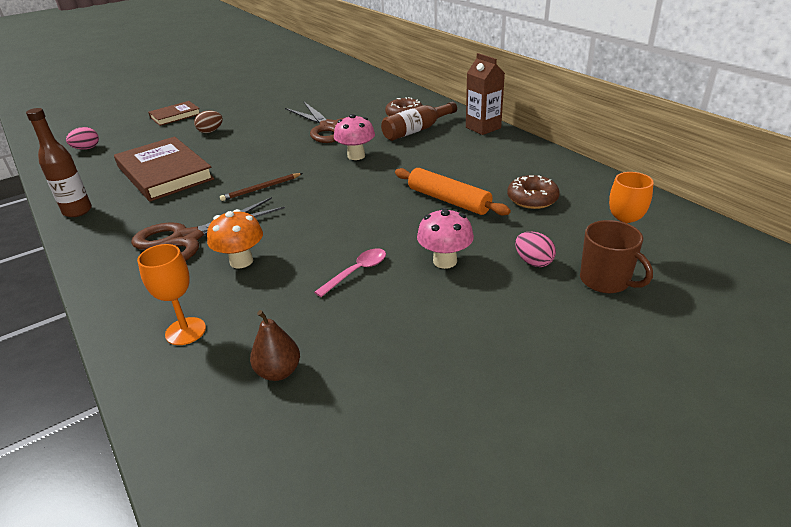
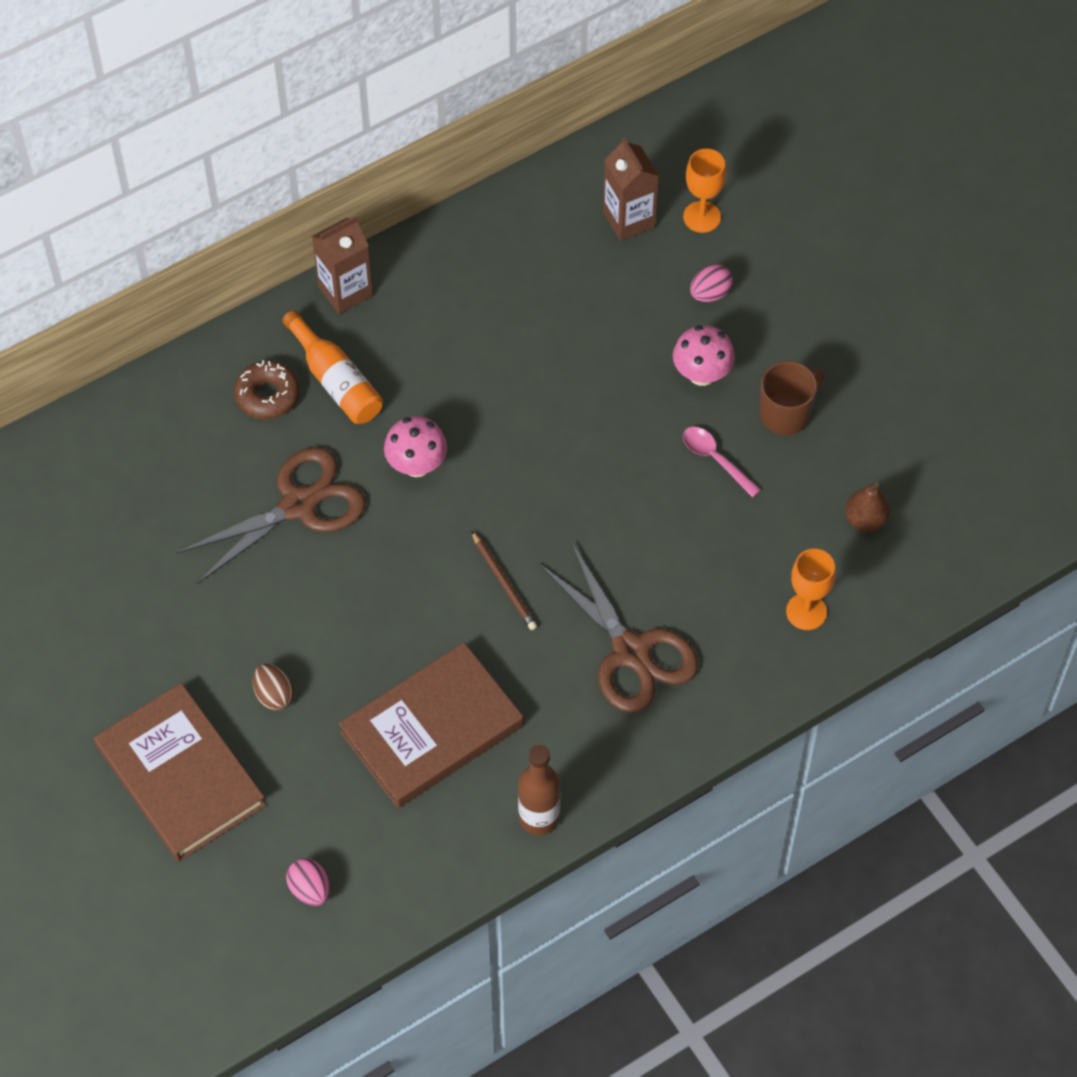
camera: 90 degrees left, 25 degrees up
brown book [148,101,200,126] -> brown book [94,683,266,862], size x1.86
orange mushroom [207,209,263,268] -> none
brown bottle [381,102,457,141] -> orange bottle [282,310,383,424]
orange rolling pin [395,168,511,216] -> none
brown donut [507,175,560,209] -> none
brown mug [580,220,653,293] -> brown mug moved to [759,361,825,435]
none -> brown carton [603,137,659,241]

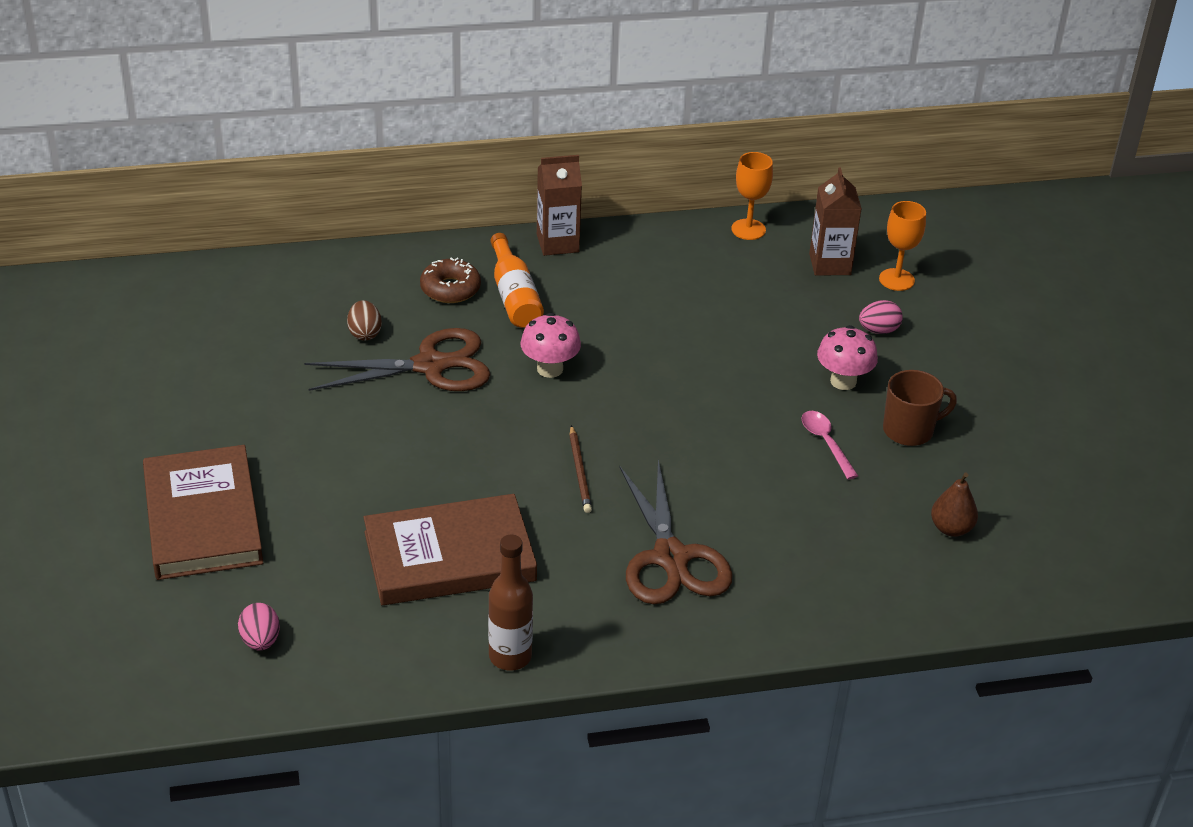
camera: 20 degrees right, 20 degrees down
brown egg [253,664,294,711] -> brown egg moved to [347,300,382,340]
orange goblet [786,549,835,630] -> orange goblet moved to [731,152,773,240]

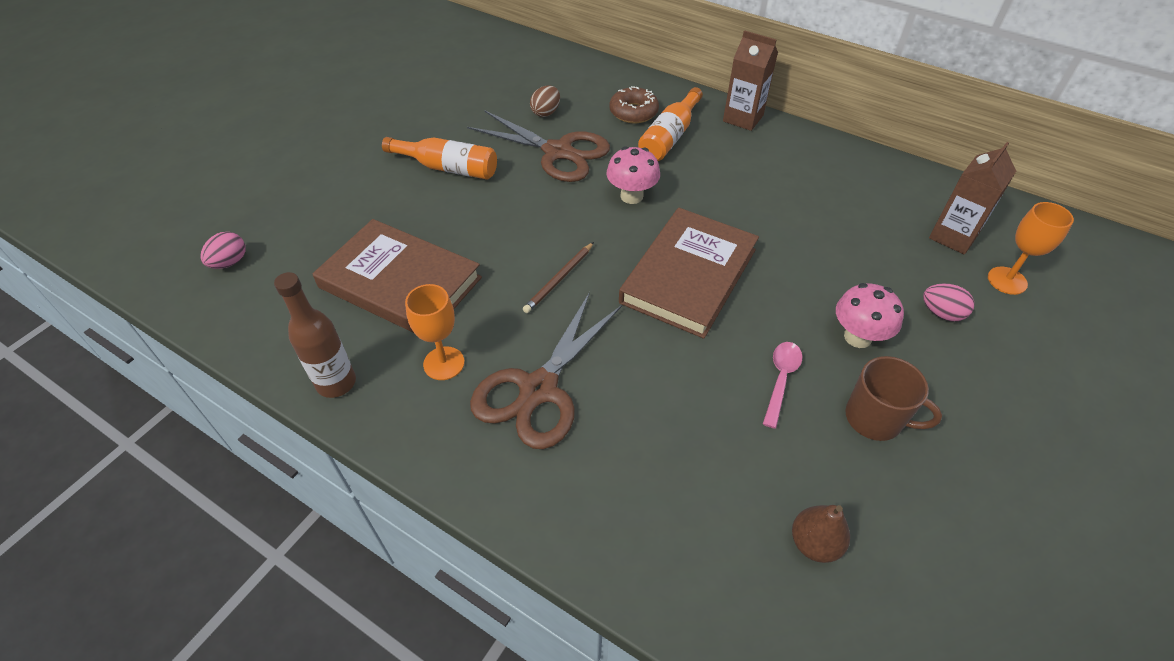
camera: 45 degrees right, 10 degrees up
brown book [143,445,263,580] -> brown book moved to [619,208,759,339]
orange goblet [731,152,773,240] -> orange goblet moved to [405,284,464,380]
none -> orange bottle [382,137,497,180]

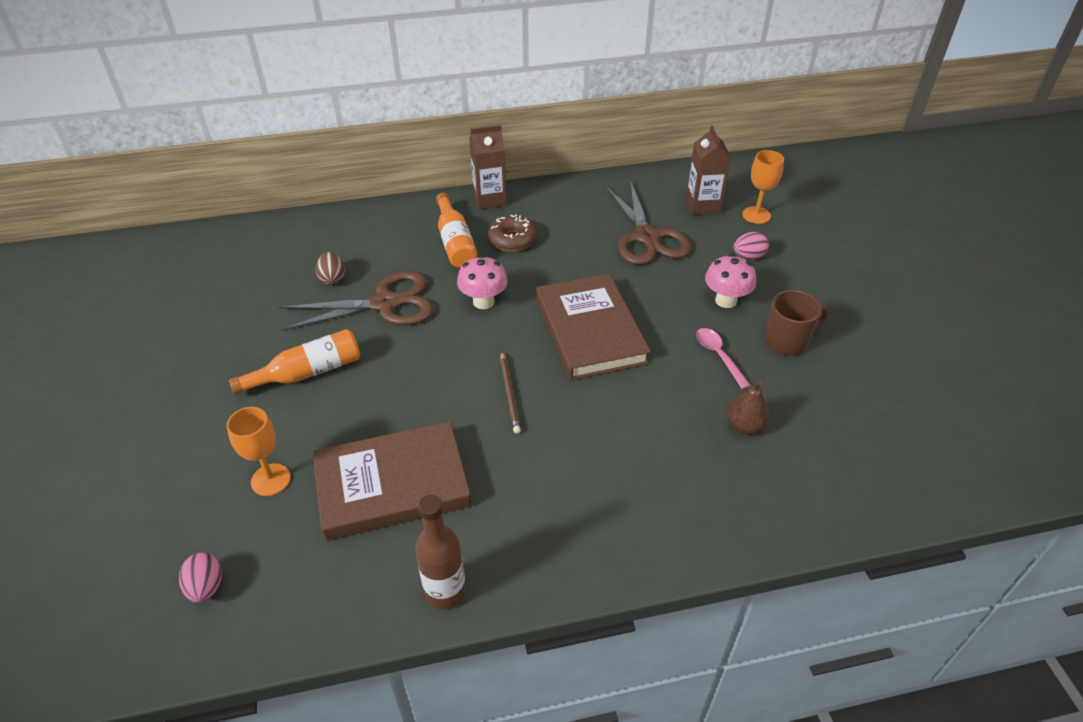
camera: 45 degrees left, 5 degrees down
orange goblet [405,284,464,380] -> orange goblet moved to [227,407,291,496]
brown scissors [470,292,622,449] -> brown scissors moved to [605,181,691,265]
brown donut [610,86,659,123] -> brown donut moved to [488,214,536,252]
brown pear [792,505,850,563] -> brown pear moved to [727,381,769,435]

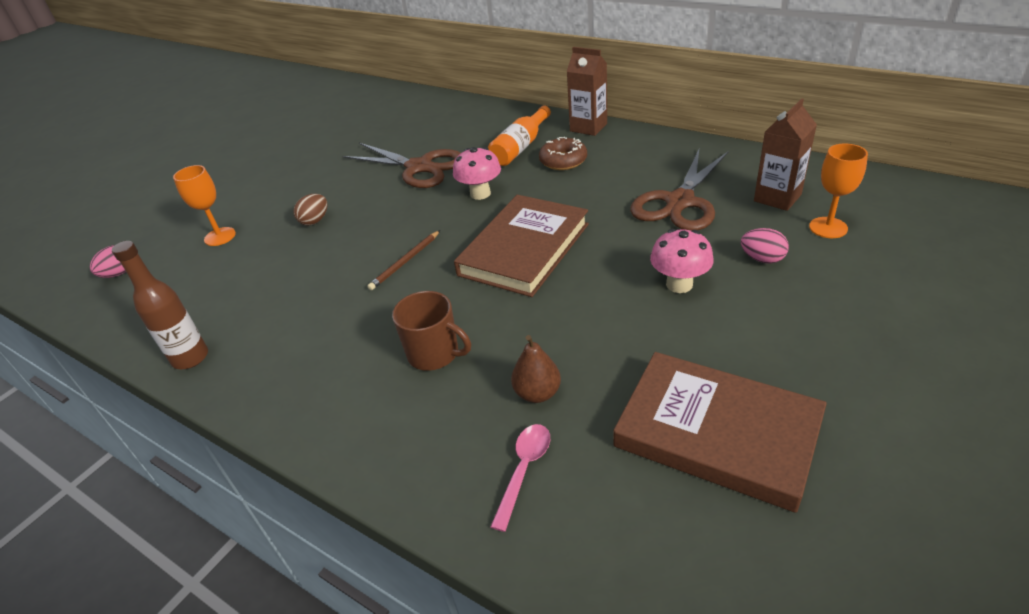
camera: 50 degrees right, 5 degrees down
orange bottle [229,329,360,395] -> none
brown book [312,421,472,541] -> brown book moved to [613,352,827,513]
brown egg [316,252,345,285] -> brown egg moved to [293,194,327,226]
pink spoon [696,328,751,389] -> pink spoon moved to [490,424,550,532]
brown mug [765,290,829,355] -> brown mug moved to [392,291,471,371]

